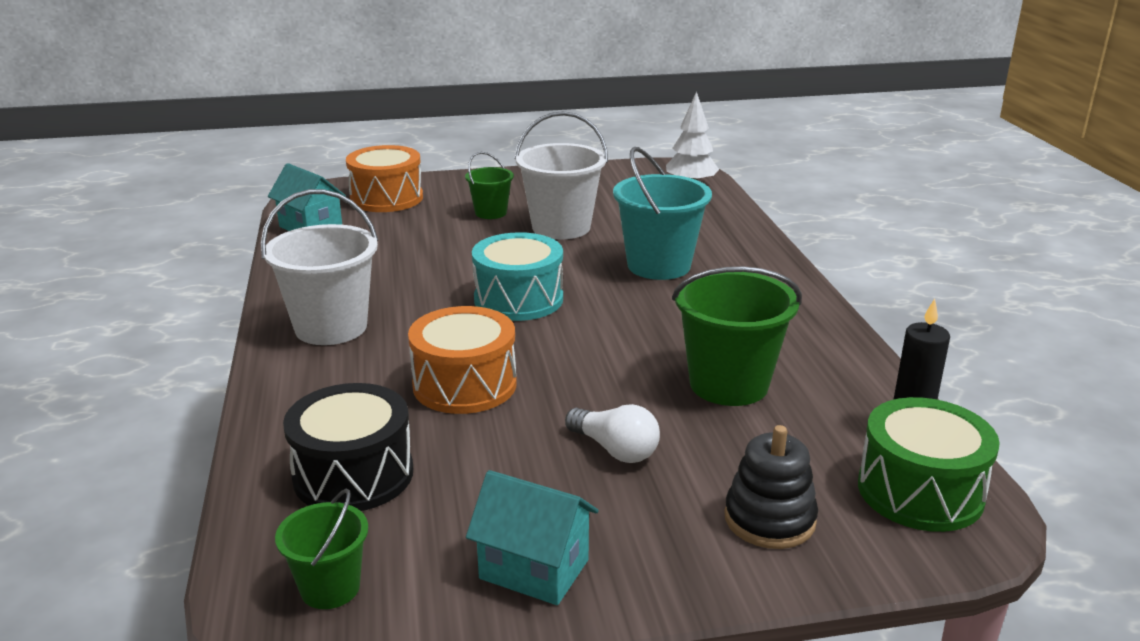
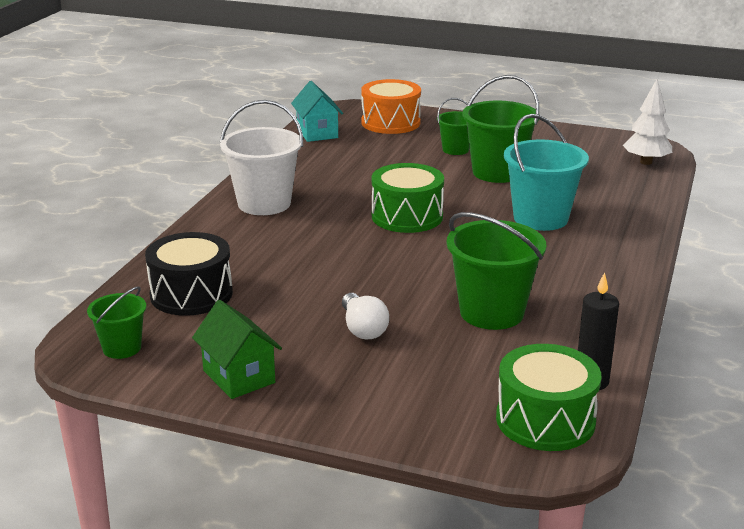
camera: 30 degrees right, 0 degrees up
orange drum [408,306,517,414] -> none
turquoise house [466,470,598,605] -> green house [192,300,282,399]
turquoise drum [472,232,563,321] -> green drum [372,163,444,233]
white bucket [514,111,608,239] -> green bucket [462,75,540,183]
black stacking toy [724,425,818,549] -> none

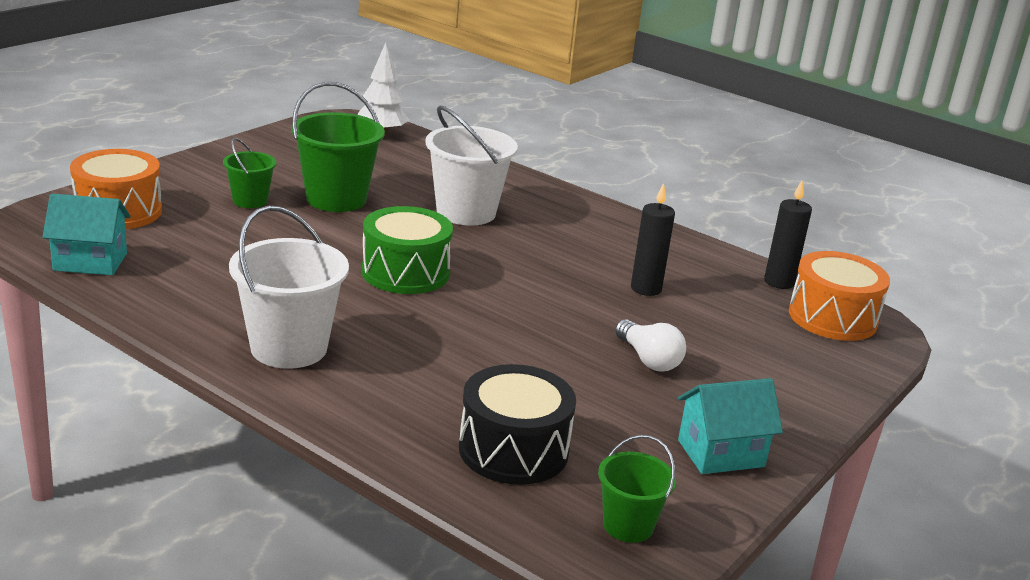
camera: 75 degrees left, 0 degrees up
green house [192,300,282,399] -> turquoise house [678,378,783,474]
white light bulb [342,293,389,339] -> white light bulb turned 60 degrees clockwise [615,320,686,371]
green bucket [446,212,546,330] -> black candle [631,183,675,296]
green drum [496,344,601,451] -> orange drum [789,251,890,341]
turquoise bucket [504,114,589,231] -> white bucket [425,106,518,226]

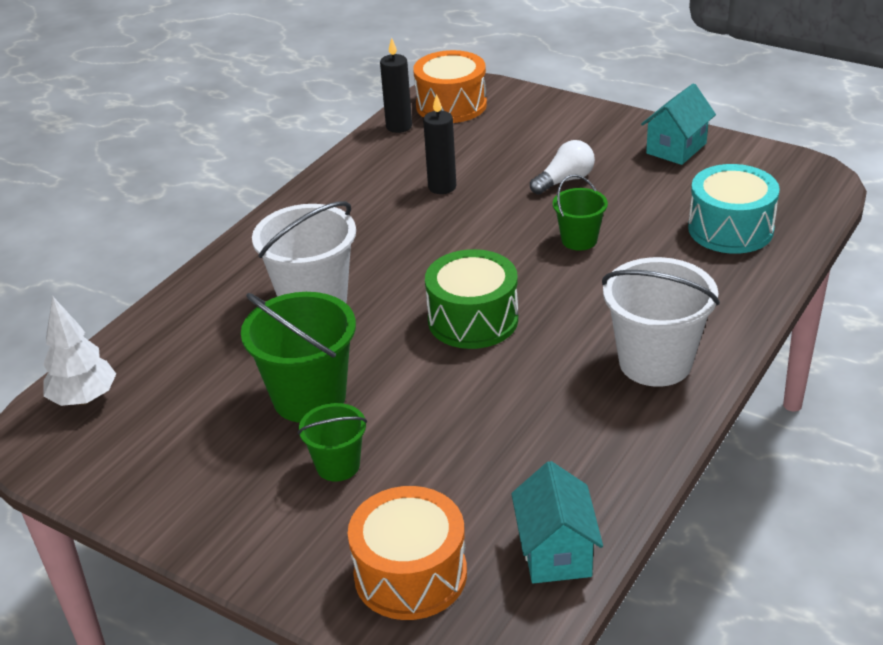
camera: 90 degrees left, 10 degrees up
black drum [459,364,576,485] -> turquoise drum [688,164,780,254]
green bucket [598,435,676,543] -> green bucket moved to [553,175,608,251]
turquoise house [678,378,783,474] -> turquoise house turned 60 degrees clockwise [641,83,716,165]

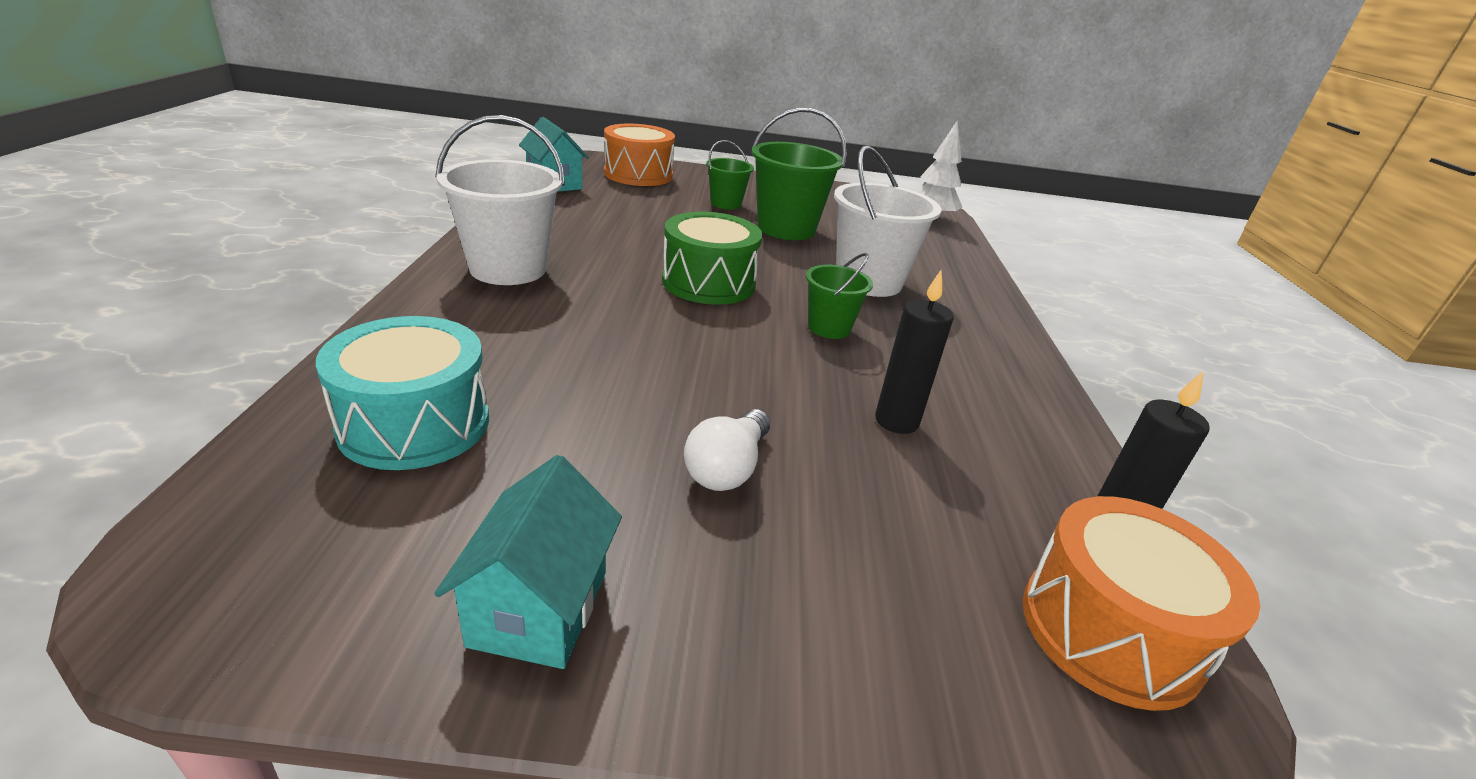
camera: 145 degrees right, 5 degrees down
green bucket [553,175,608,251] -> green bucket moved to [806,253,873,339]

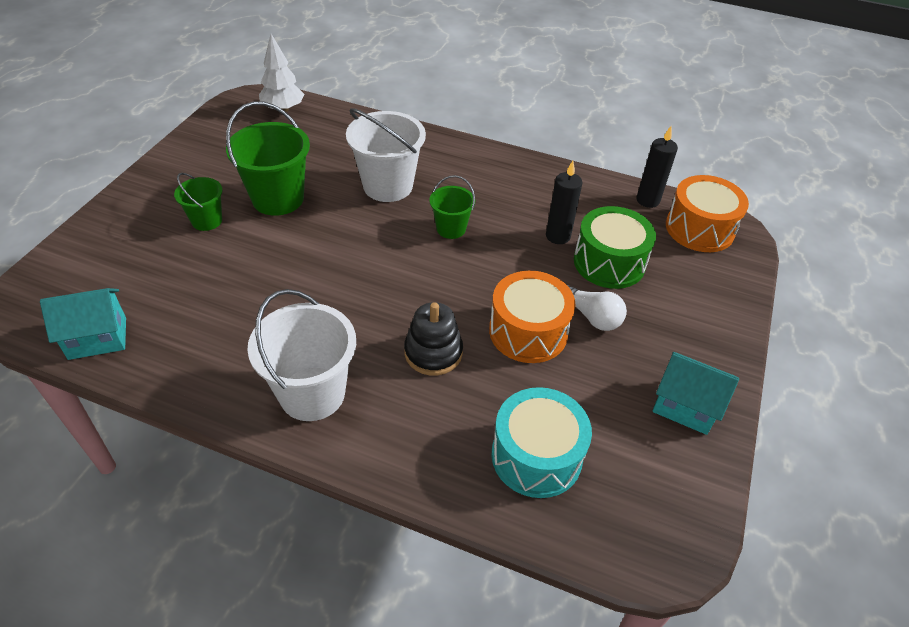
camera: 70 degrees left, 15 degrees up
orange drum [604,123,675,186] -> orange drum moved to [489,271,576,363]
green drum [662,212,763,305] -> green drum moved to [574,206,656,289]
none -> black stacking toy [404,302,463,375]

